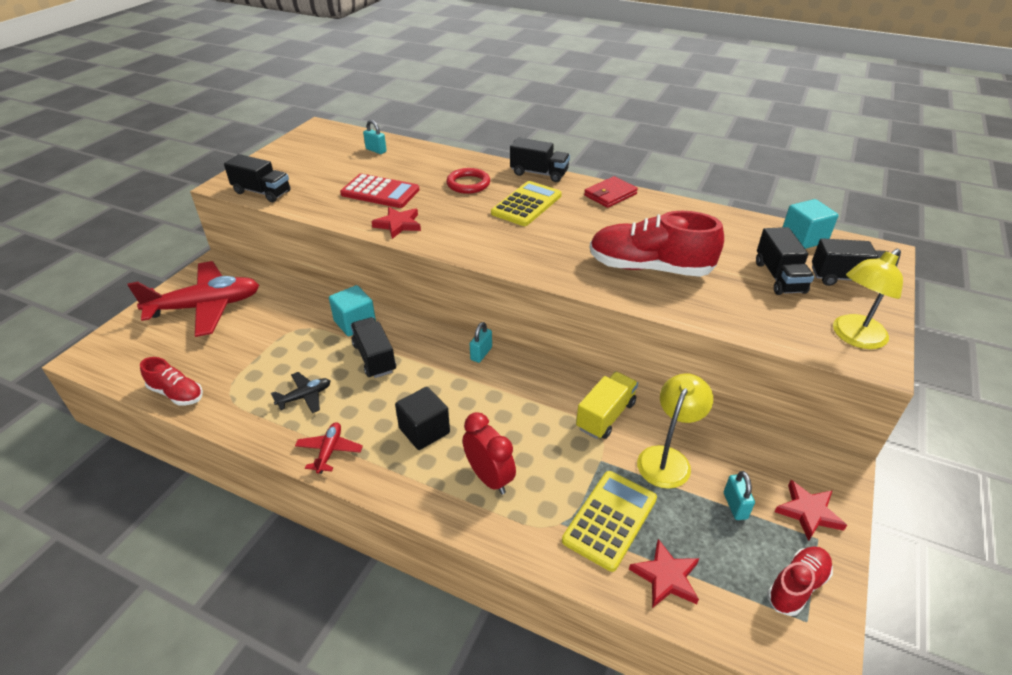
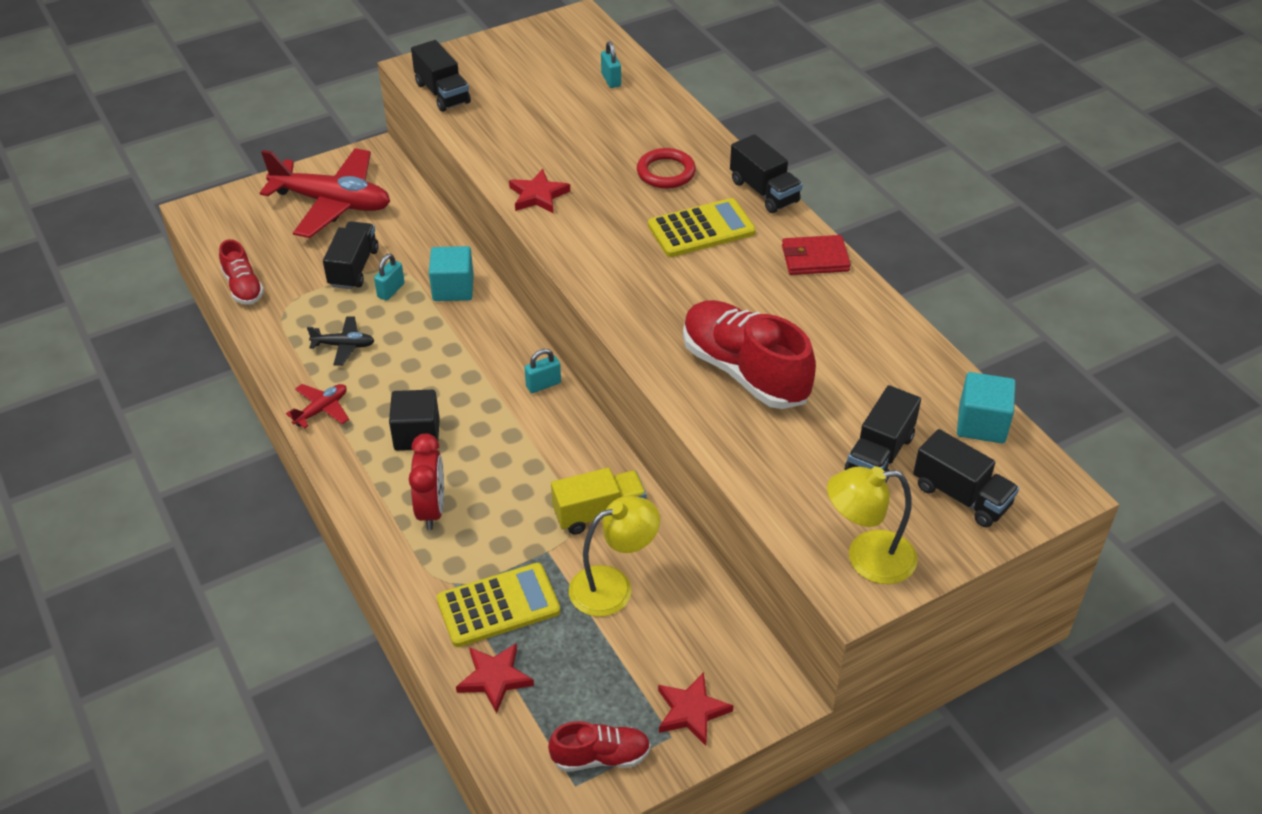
camera: 35 degrees right, 5 degrees up
red calculator [340,174,419,208] -> none
black truck [350,317,396,378] -> black truck moved to [323,221,379,289]
turquoise padlock [724,471,755,520] -> turquoise padlock moved to [374,254,405,301]

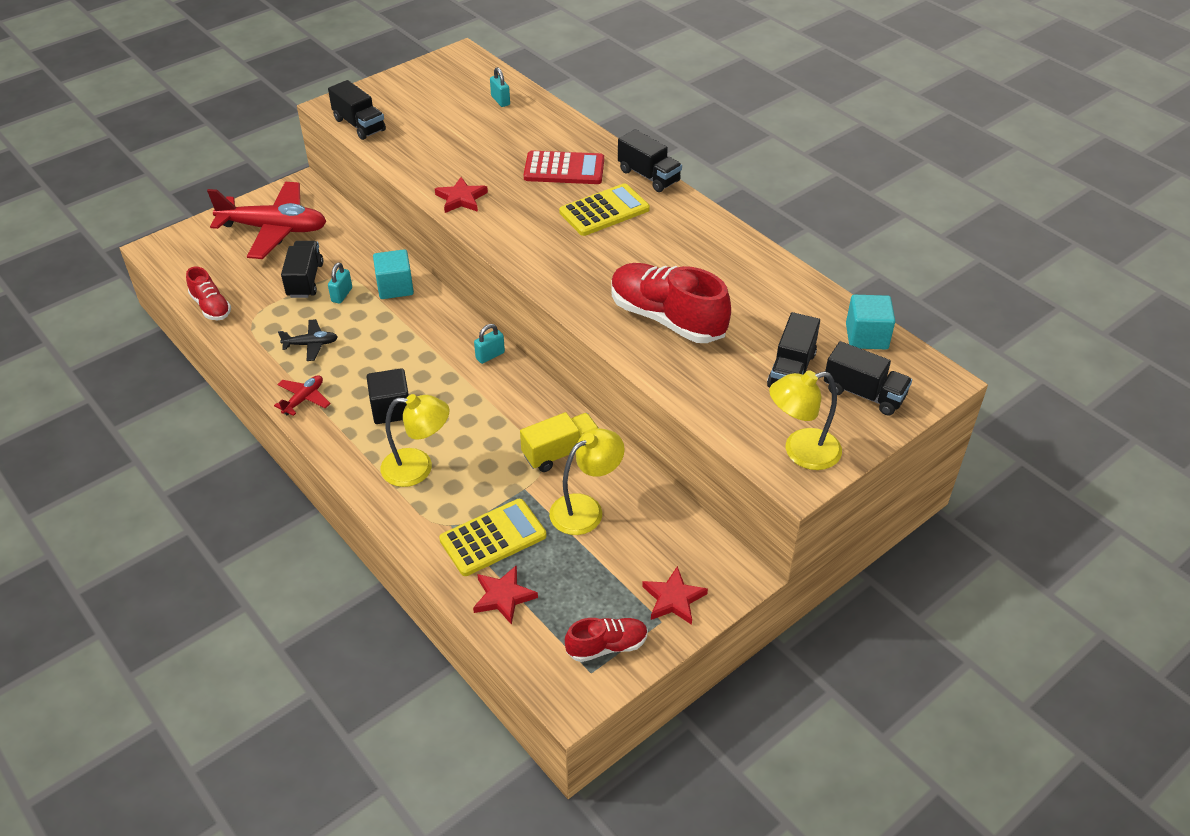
camera: 10 degrees left, 0 degrees up
red clock [409,434,444,530] -> yellow lamp [380,394,449,487]
red ring [637,148,696,189] -> red calculator [524,150,604,184]
red wallet [782,235,851,275] -> none

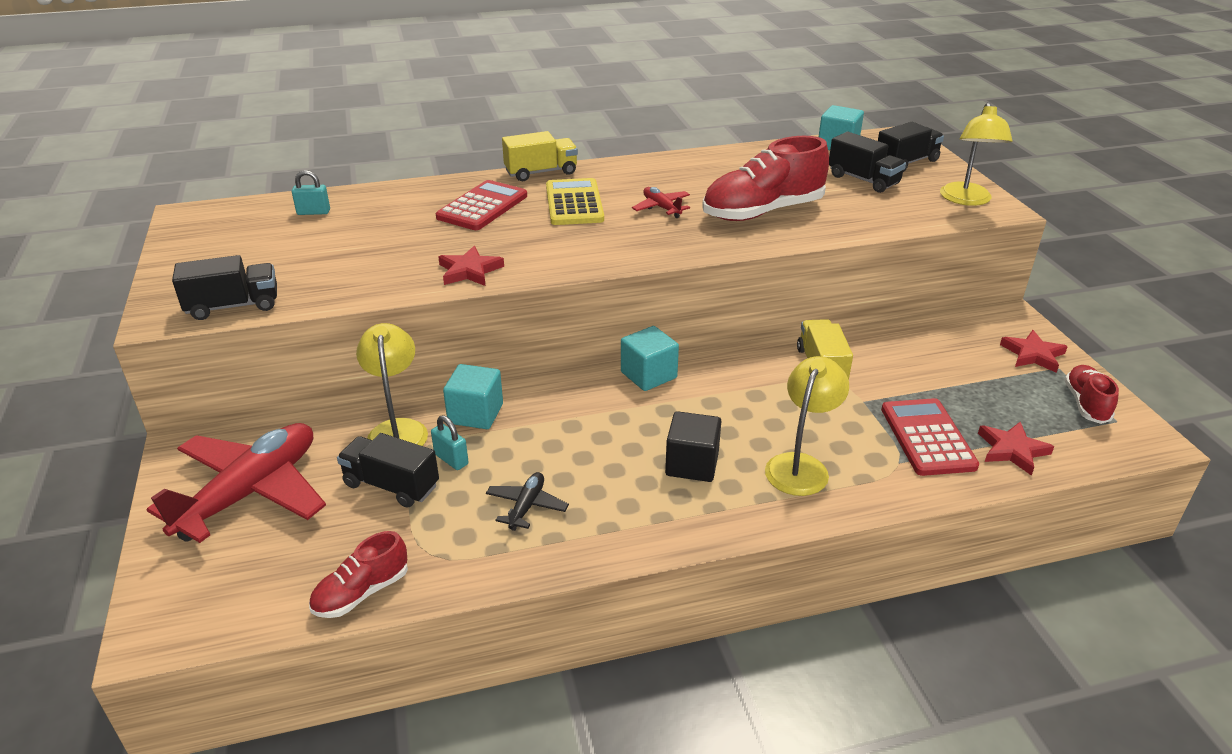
camera: 65 degrees left, 10 degrees down
red shoe [186,267,231,320] -> red shoe turned 150 degrees clockwise [309,531,408,618]
red plane [274,375,331,416] -> red plane moved to [632,187,690,218]
yellow calculator [439,499,547,576] -> red calculator [881,398,979,476]
turquoise padlock [474,324,505,364] -> turquoise cube [621,326,679,391]
yellow lamp [549,428,625,535] -> yellow lamp moved to [356,323,428,446]
black truck [618,129,682,192] -> yellow truck [502,131,578,181]

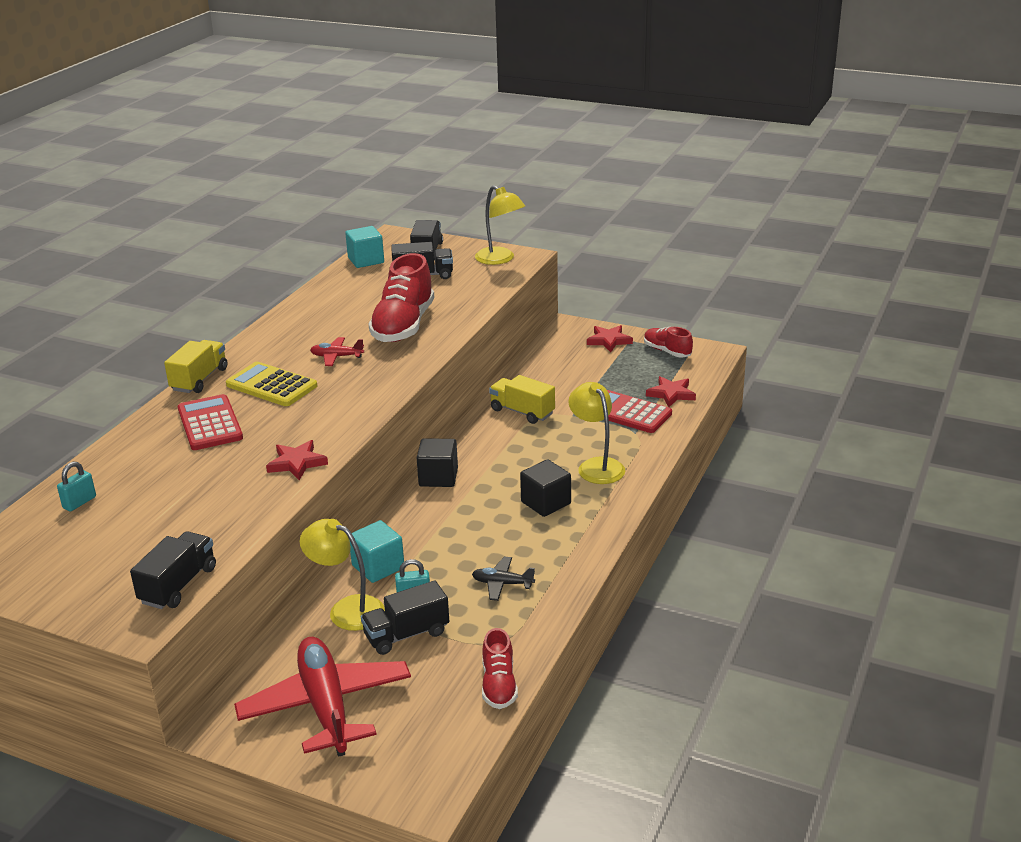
camera: 50 degrees left, 5 degrees down
black plane [486,472,569,531] -> black plane turned 45 degrees counterclockwise [472,556,535,601]
turquoise cube [621,326,679,391] -> black cube [417,438,458,487]

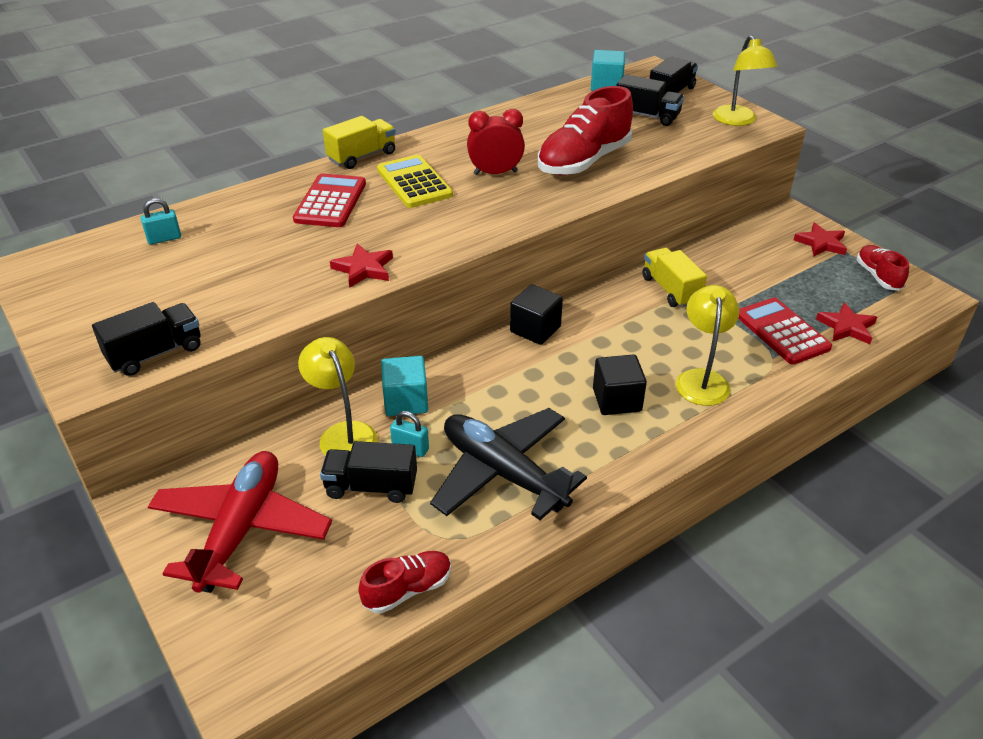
camera: 30 degrees right, 10 degrees up
red plane [310,337,364,366] -> red clock [467,109,525,175]
black plane [472,556,535,601] -> black plane [430,408,587,520], size x2.26
red shoe [482,628,518,709] -> red shoe turned 150 degrees counterclockwise [358,551,451,613]

